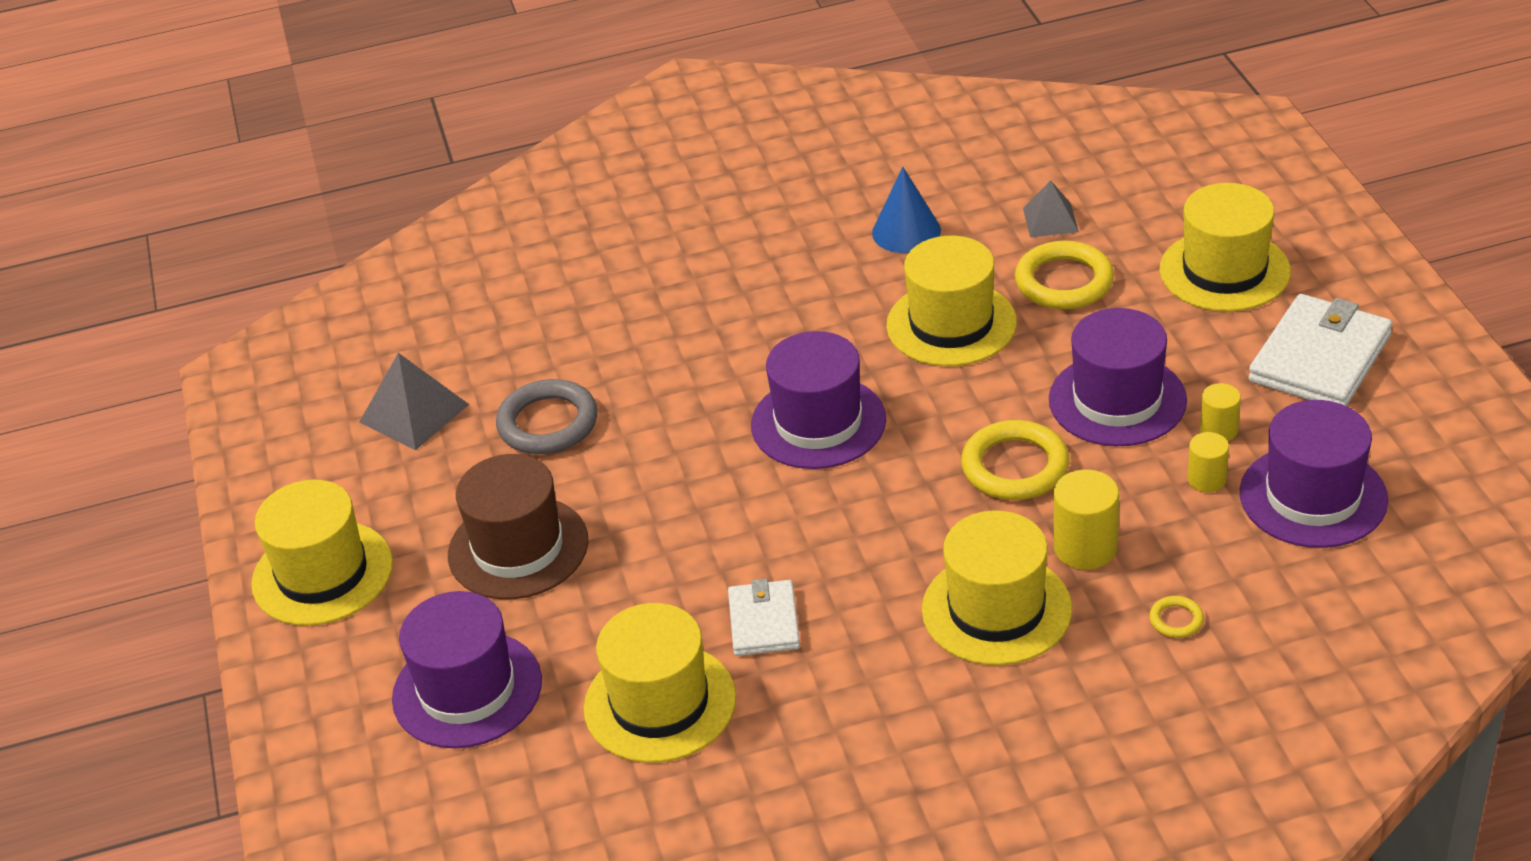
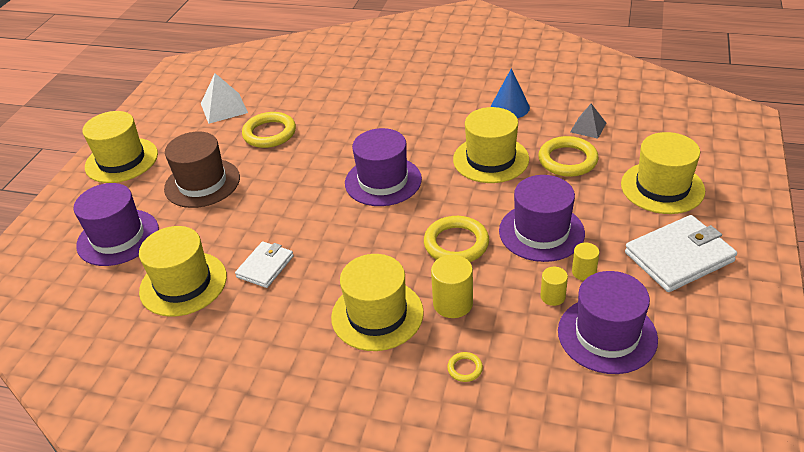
camera: 30 degrees right, 0 degrees up
grey pyramid [359,353,469,450] -> white pyramid [201,73,248,124]
grey ring [496,379,598,454] -> yellow ring [242,112,296,148]

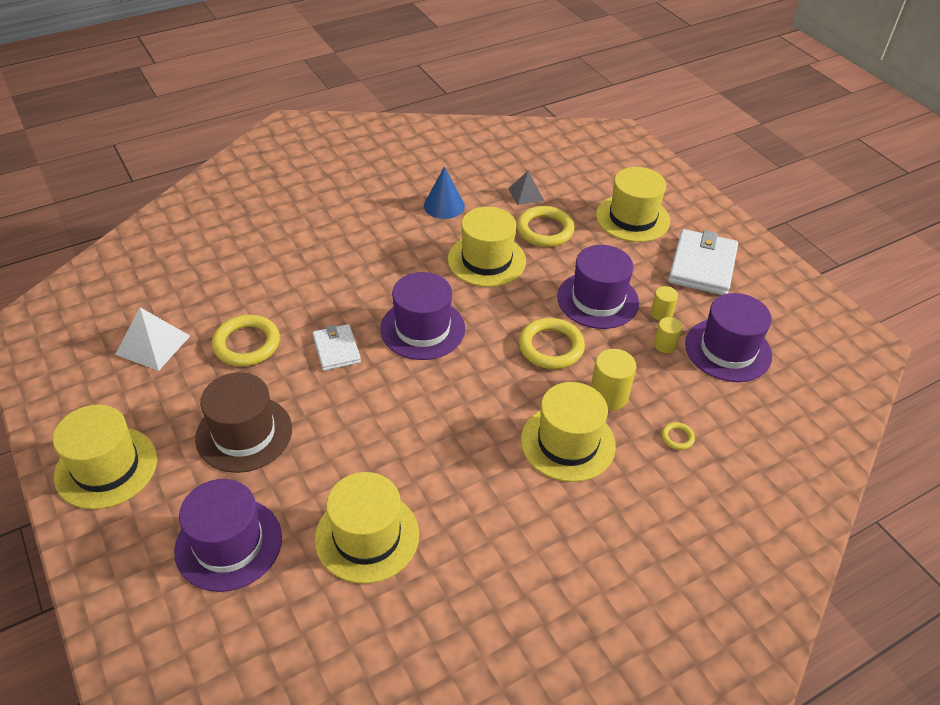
camera: 50 degrees left, 5 degrees up
white wallet [235,241,294,288] -> white wallet moved to [312,324,361,371]

